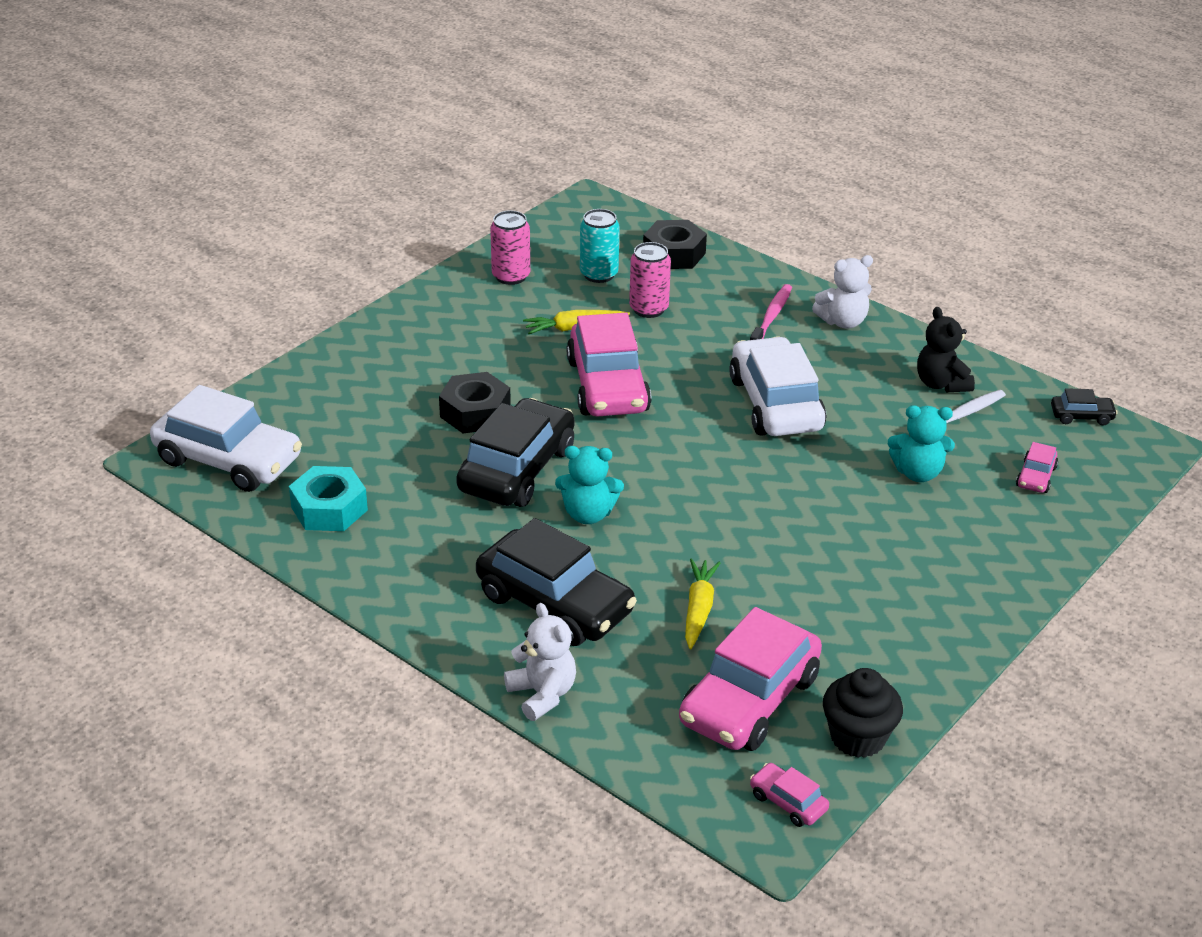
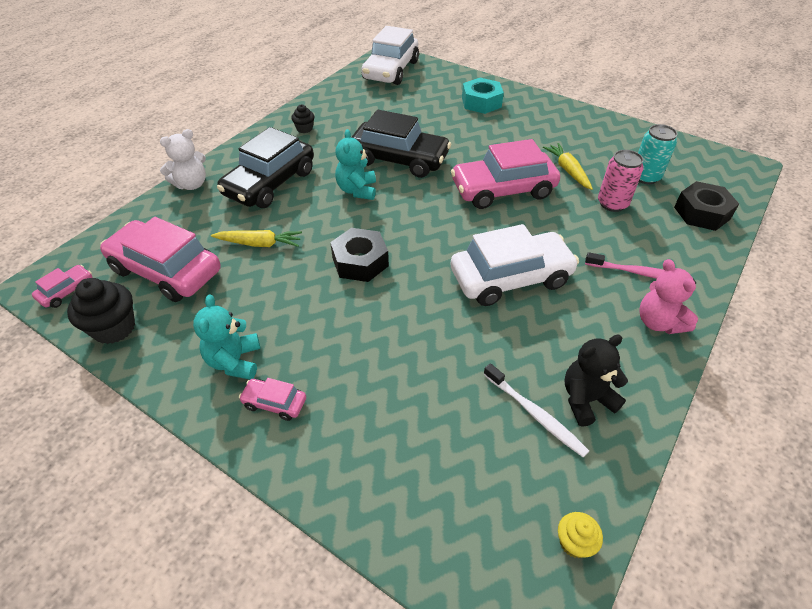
camera: 85 degrees right, 10 degrees up
turquoise nut [289,466,368,531] -> turquoise nut moved to [462,78,504,114]
black nut [439,372,511,433] -> black nut moved to [330,228,389,282]
pink can [490,210,530,285] -> none
white teddy bear [812,255,873,329] -> pink teddy bear [639,259,698,334]
turquoise teddy bear [888,405,955,482] -> turquoise teddy bear moved to [193,295,260,380]
pink car [1016,442,1058,493] -> pink car moved to [239,378,306,421]
black car [1051,388,1118,425] -> yellow cupcake [558,512,603,558]
none -> black cupcake [291,104,315,133]

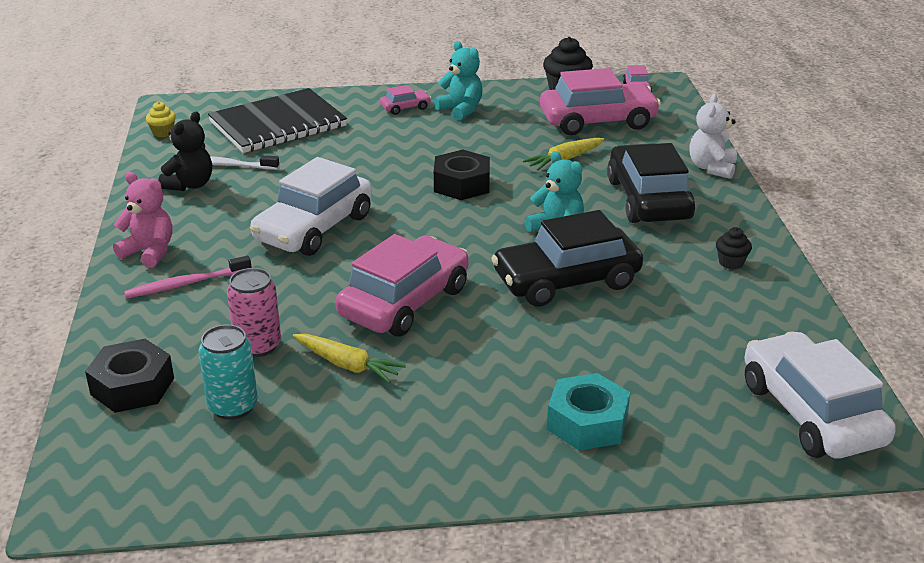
camera: 140 degrees right, 15 degrees down
none -> black notebook [208,88,347,153]

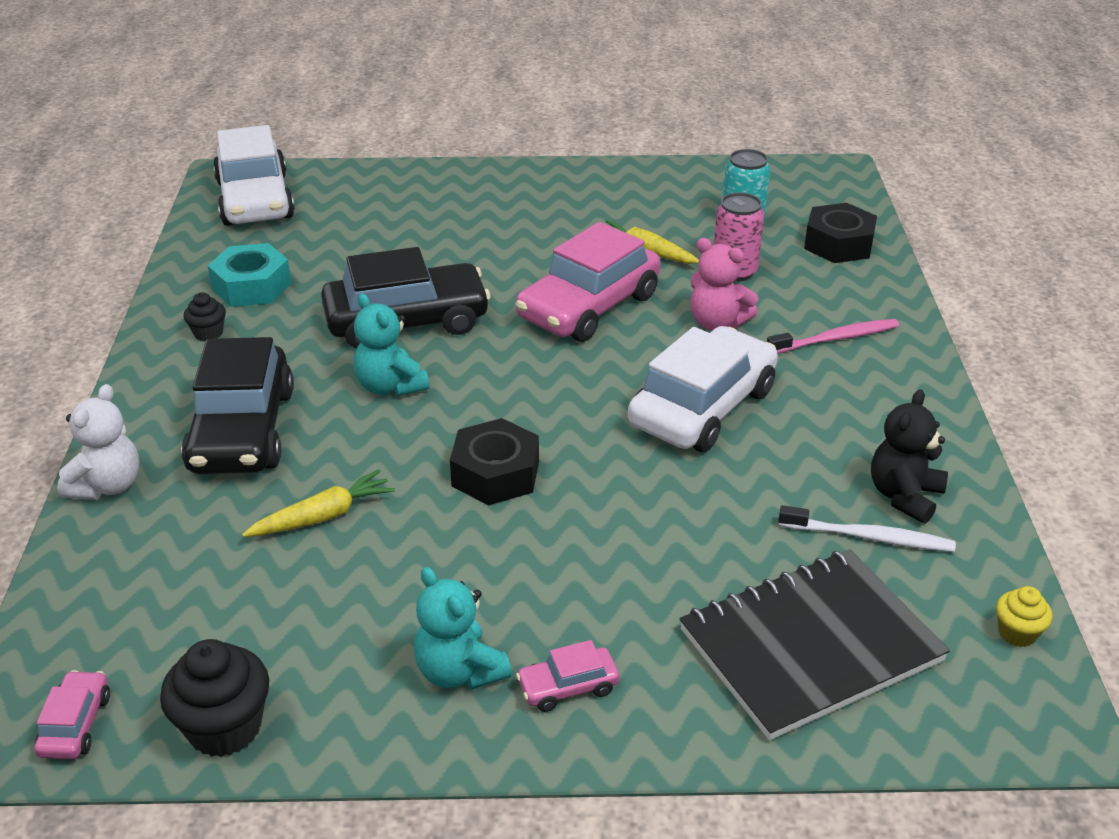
camera: 175 degrees left, 5 degrees up
pink teddy bear [113,172,173,268] -> pink teddy bear moved to [690,238,758,331]
pink car [540,68,661,135] -> none
turquoise nut [547,373,630,451] -> turquoise nut moved to [208,243,291,307]

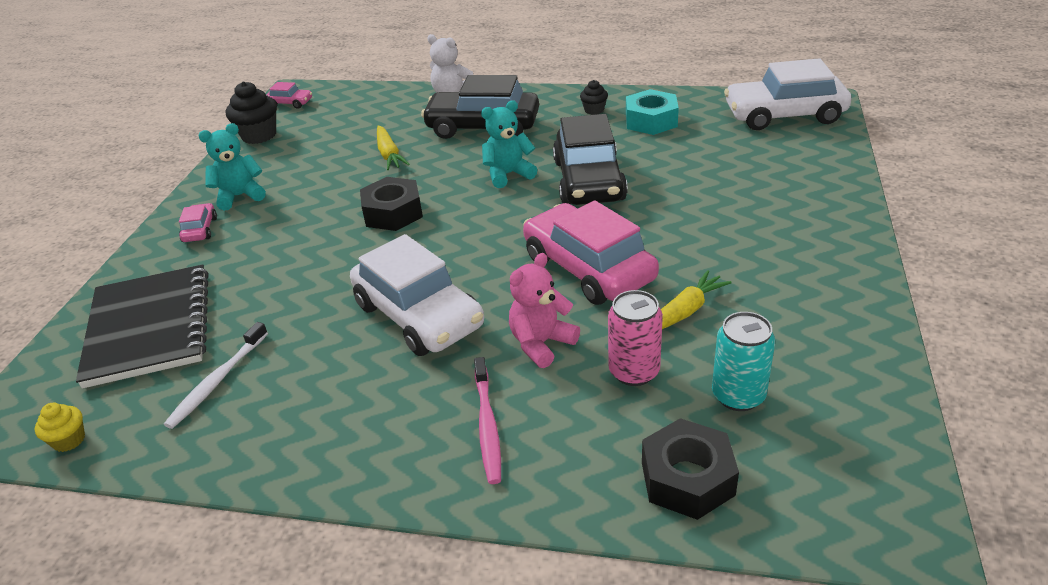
camera: 105 degrees right, 0 degrees up
black teddy bear [871,389,948,524] -> none

